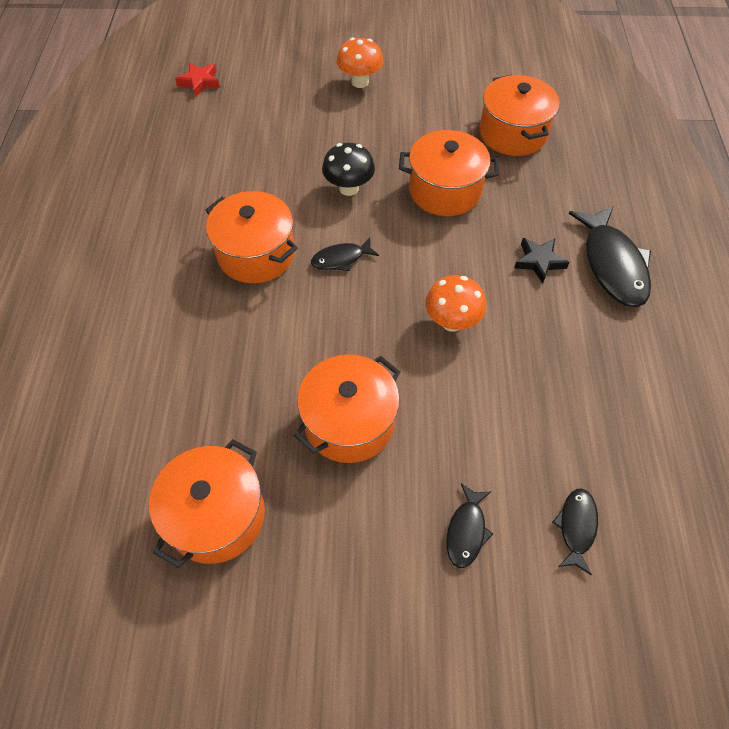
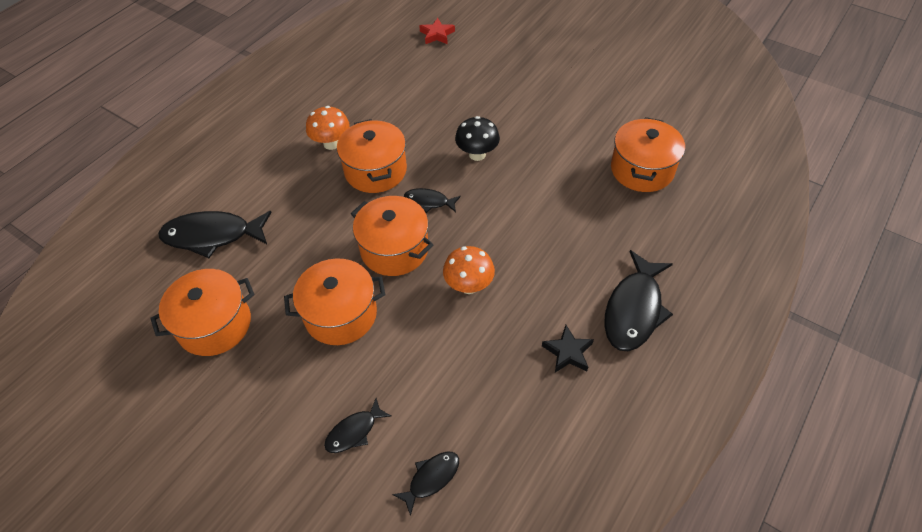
camera: 35 degrees right, 5 degrees down
orange mushroom [337,38,383,88] -> orange mushroom moved to [306,106,350,150]
orange pot [399,130,499,216] -> orange pot moved to [351,196,433,276]
black star [514,238,570,284] -> black star moved to [542,325,594,373]
none -> black fish [158,211,272,258]

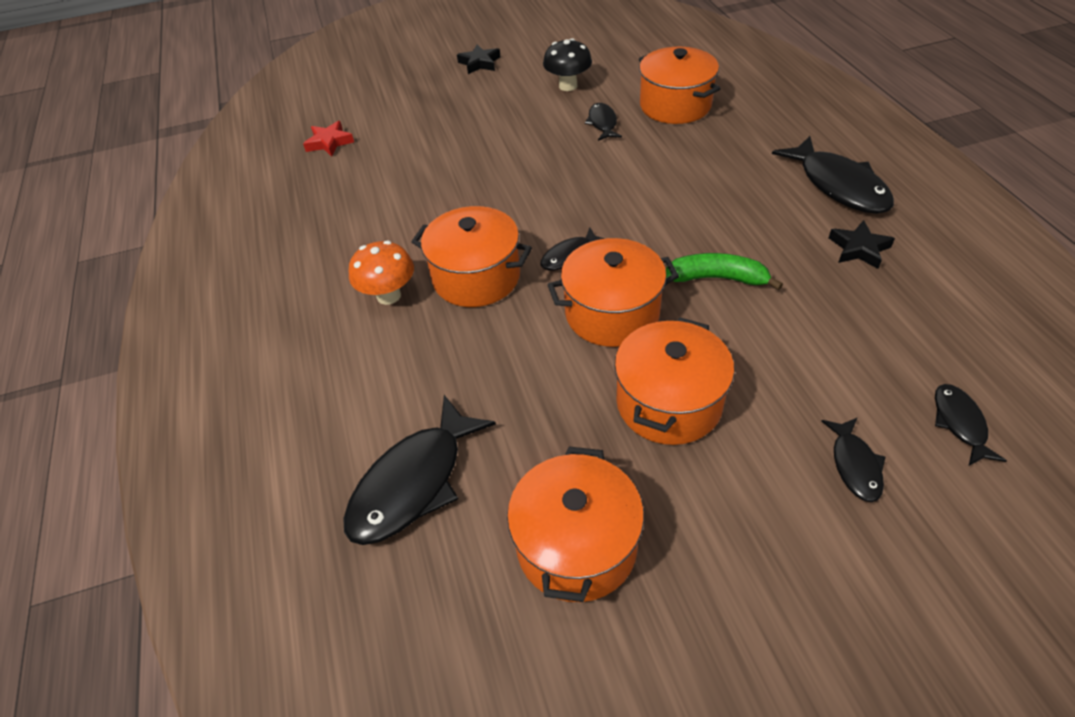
camera: 50 degrees left, 5 degrees down
orange mushroom [443,246,495,294] -> green banana [666,253,783,290]
black mushroom [455,116,500,161] -> black mushroom moved to [543,38,592,91]
none -> black star [457,45,500,74]
none -> black fish [585,103,622,141]

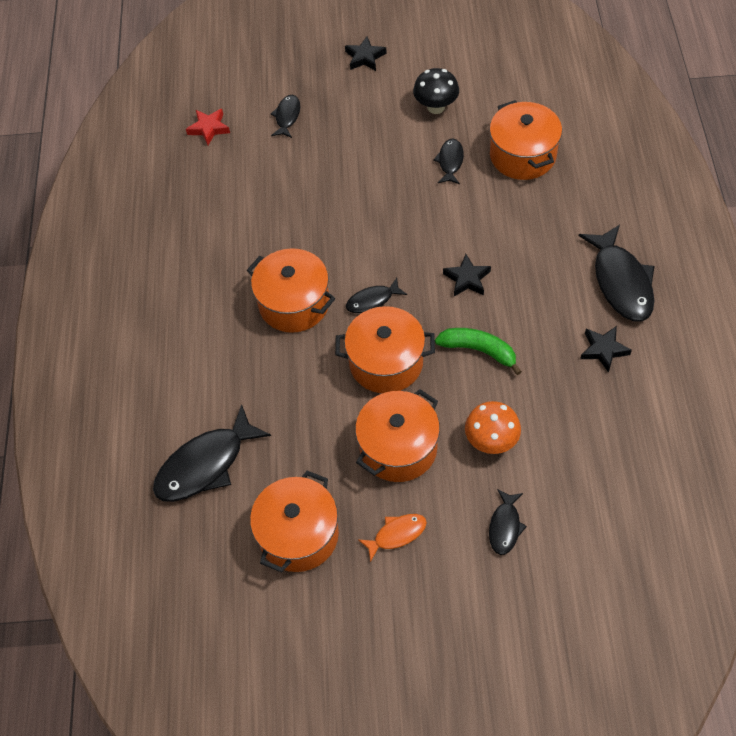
camera: 15 degrees right, 10 degrees up
orange mushroom [349,241,414,305] -> orange mushroom moved to [465,401,521,454]
black fish [935,384,1007,466] -> black fish moved to [271,95,300,138]
none -> orange fish [359,514,427,562]
none -> black star [443,254,491,296]

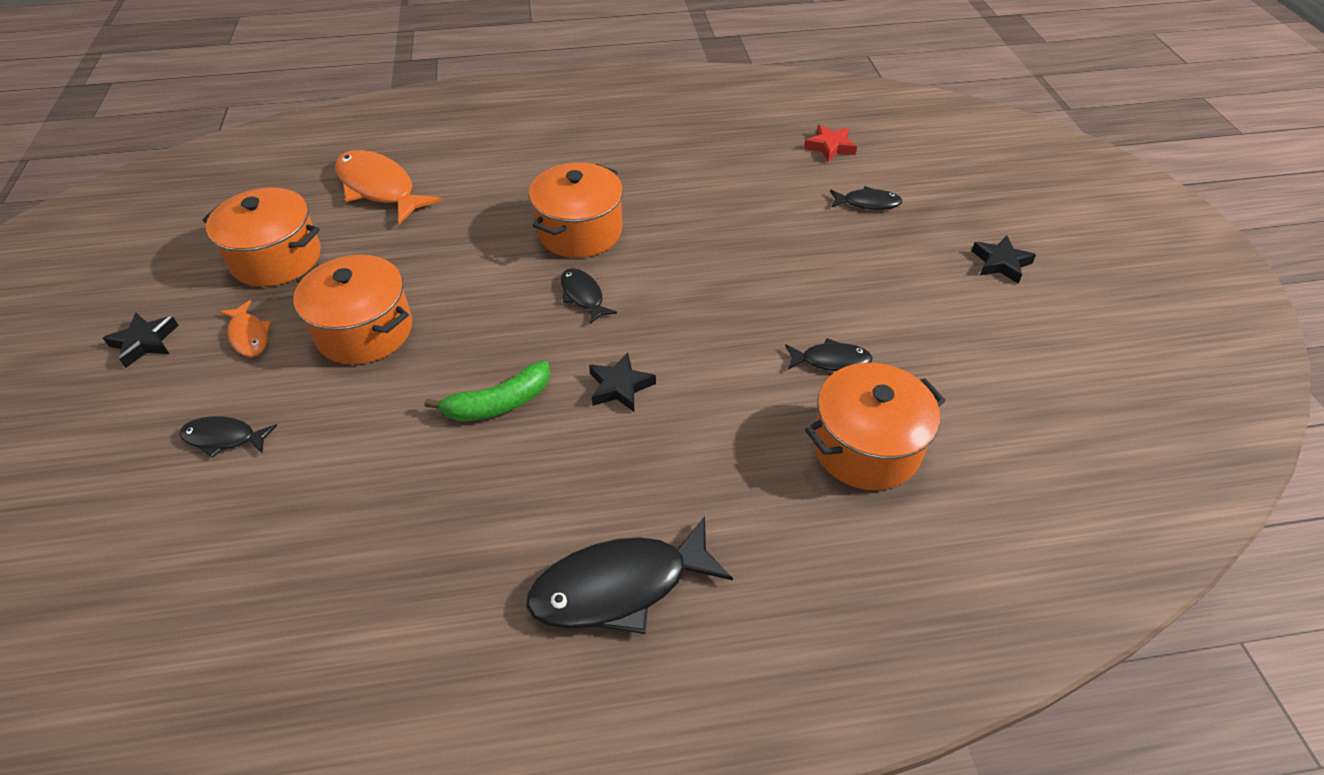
camera: 80 degrees right, 10 degrees down
black fish [153,404,271,502] -> orange fish [335,150,442,224]
orange pot [335,306,435,393] -> none
black mushroom [413,68,459,114] -> none
green banana [435,328,522,375] -> green banana turned 45 degrees clockwise [425,361,550,421]
orange mushroom [465,401,521,454] -> none
black star [580,326,632,373] -> black star moved to [103,313,179,368]

